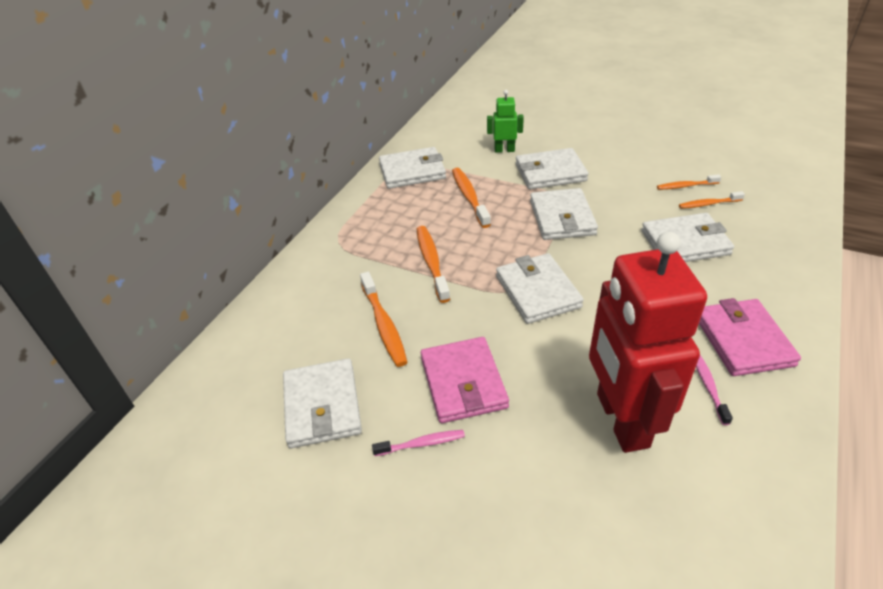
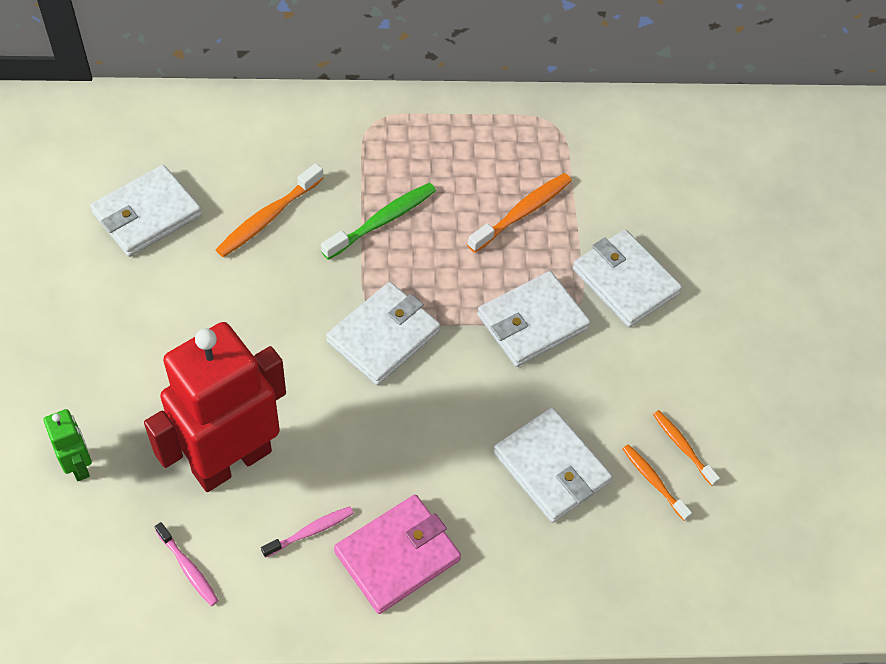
camera: 55 degrees right, 15 degrees up
pink toothbrush [372,430,465,456] -> pink toothbrush moved to [155,522,219,606]
white wallet [379,147,446,189] -> none
orange toothbrush [417,226,450,303] -> green toothbrush [321,183,436,260]
pink wallet [421,337,509,423] -> none
green robot [487,90,524,153] -> green robot moved to [43,409,92,481]

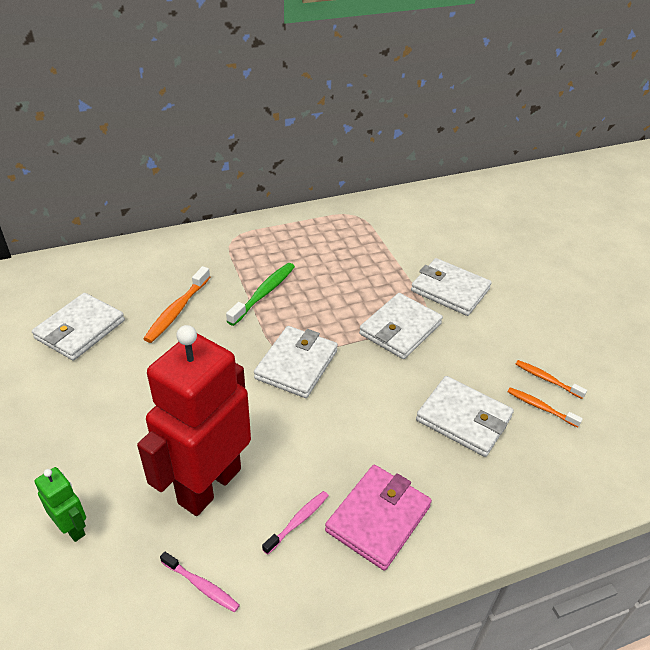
camera: 15 degrees left, 15 degrees down
orange toothbrush [467,173,572,253] -> none

